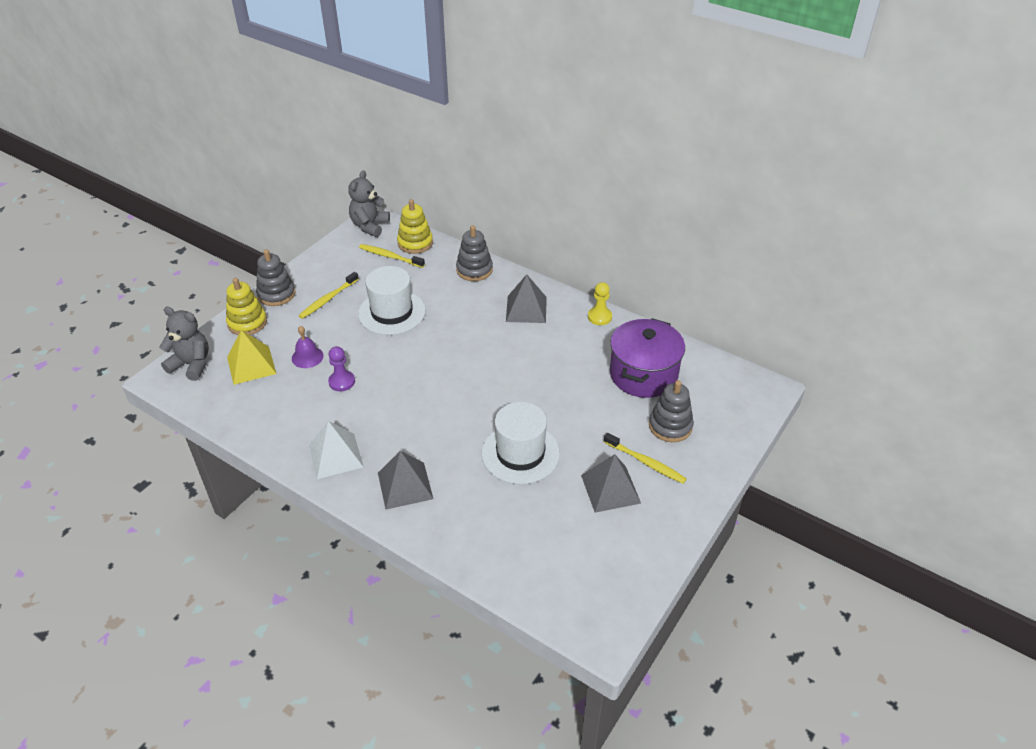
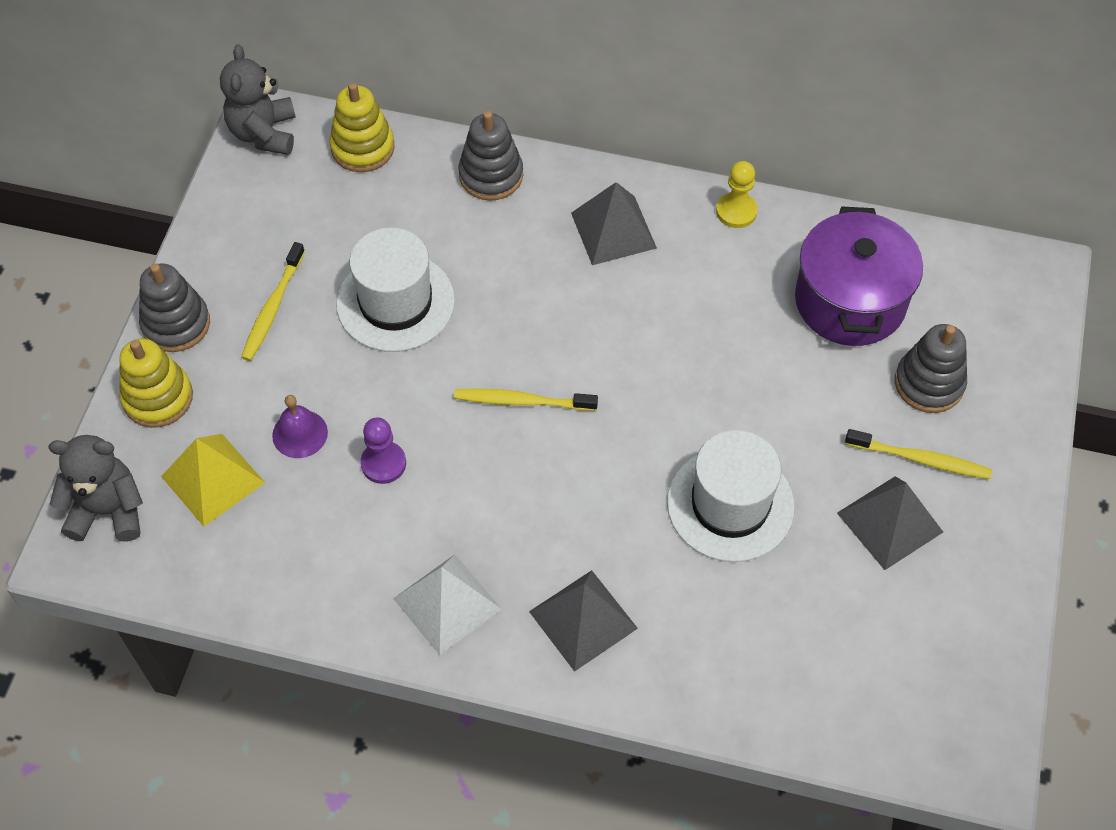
camera: 20 degrees left, 15 degrees up
yellow toothbrush [359,244,425,268] -> yellow toothbrush moved to [454,388,598,411]

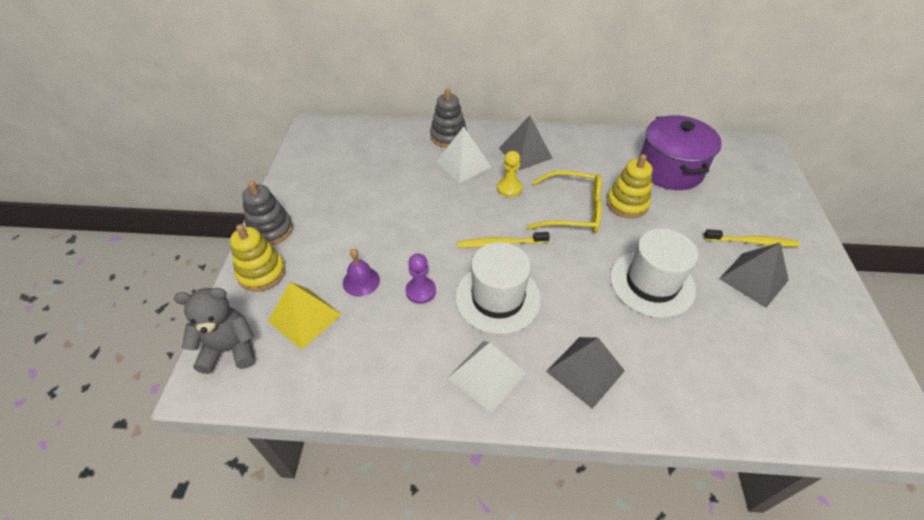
camera: 10 degrees left, 10 degrees down
grey teddy bear [220,44,296,155] -> none
yellow toothbrush [241,242,305,361] -> none
yellow stacking toy [330,82,394,172] -> yellow stacking toy moved to [606,154,653,218]
white hat [336,228,455,352] -> white hat moved to [455,242,541,335]
yellow pawn [716,161,758,228] -> yellow pawn moved to [497,151,523,197]
grey stacking toy [895,324,967,413] -> none
none -> white pyramid [436,126,491,183]
none -> yellow glasses [527,171,602,233]

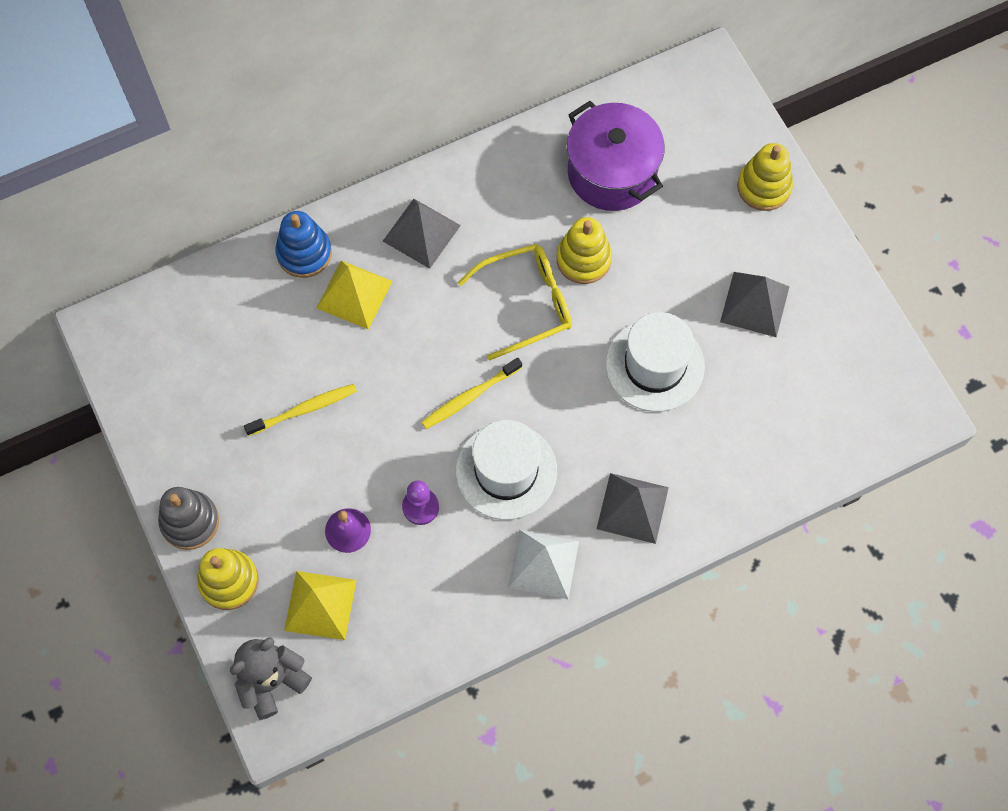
camera: 30 degrees left, 20 degrees up
grey stacking toy [430,88,467,148] -> blue stacking toy [275,211,332,278]
white pyramid [436,126,491,183] -> yellow pyramid [316,261,392,329]
yellow pawn [497,151,523,197] -> none
yellow toothbrush [704,229,800,247] -> yellow toothbrush moved to [244,384,357,436]
none -> yellow stacking toy [737,143,793,211]

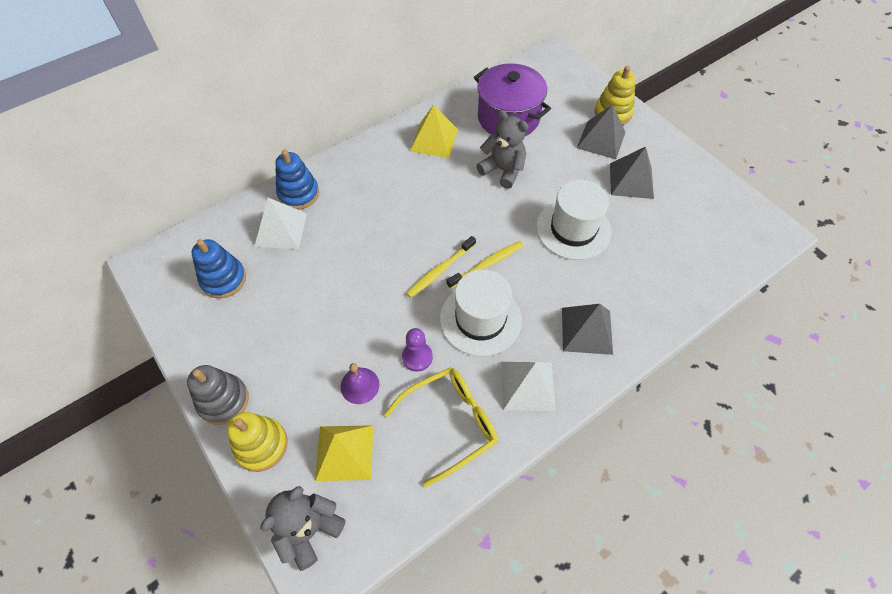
camera: 10 degrees left, 10 degrees down
yellow toothbrush [244,384,357,436] -> yellow toothbrush moved to [446,241,524,289]
yellow pyramid [316,261,392,329] -> yellow pyramid moved to [410,105,458,158]
grey pyramid [383,199,461,269] -> grey pyramid moved to [577,104,626,159]
yellow glasses [458,244,572,361] -> yellow glasses moved to [384,367,498,487]
yellow stacking toy [557,217,612,284] -> grey teddy bear [476,110,529,189]
none -> blue stacking toy [192,239,246,298]
none -> white pyramid [254,198,307,249]

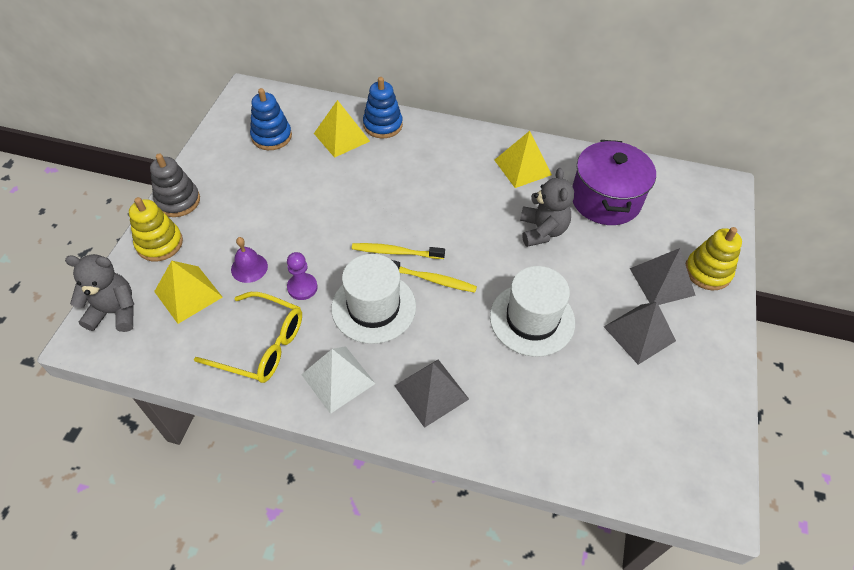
camera: 50 degrees right, 5 degrees down
white pyramid [254,198,307,249] -> yellow pyramid [314,100,370,158]

